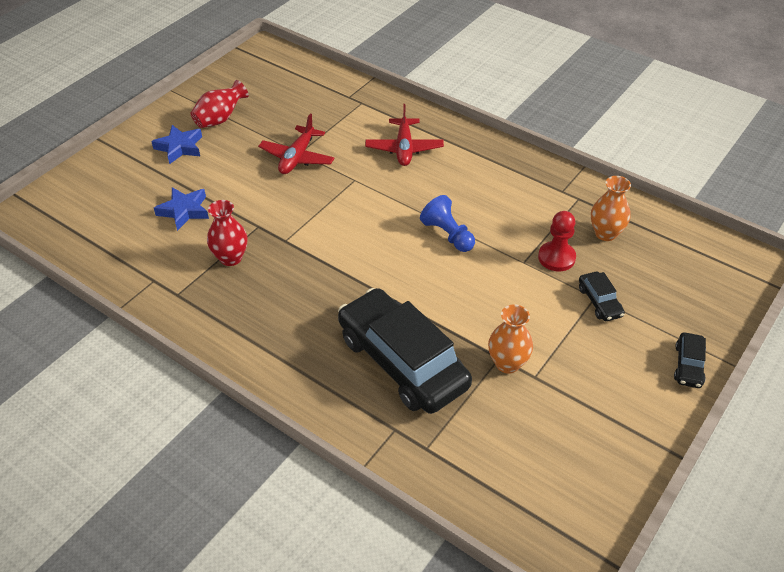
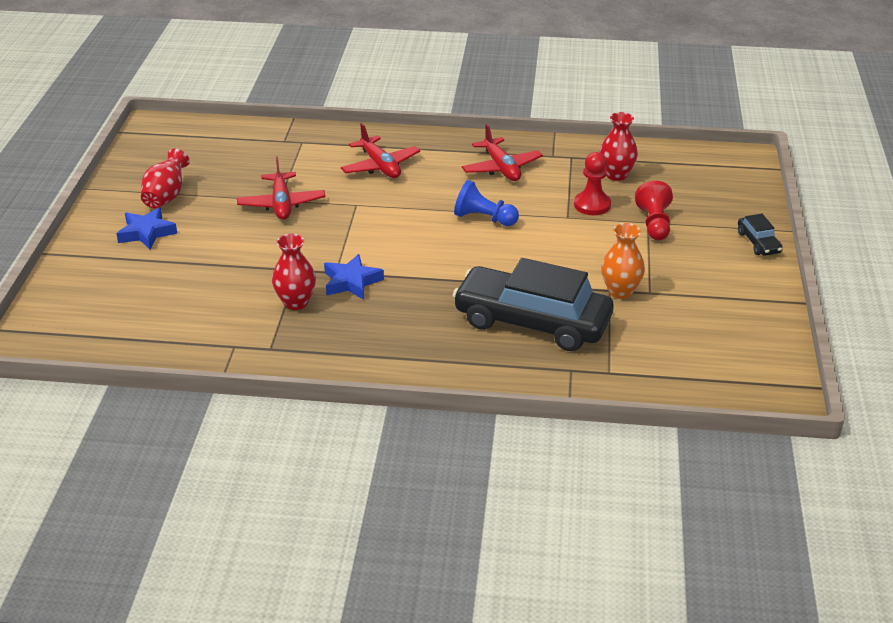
camera: 30 degrees left, 10 degrees down
blue star [154,187,209,231] -> blue star moved to [324,254,384,300]
black car [579,272,625,321] -> red pawn [635,181,673,240]
orange vase [591,176,631,241] -> red vase [600,112,638,181]
none -> red plane [462,124,543,181]

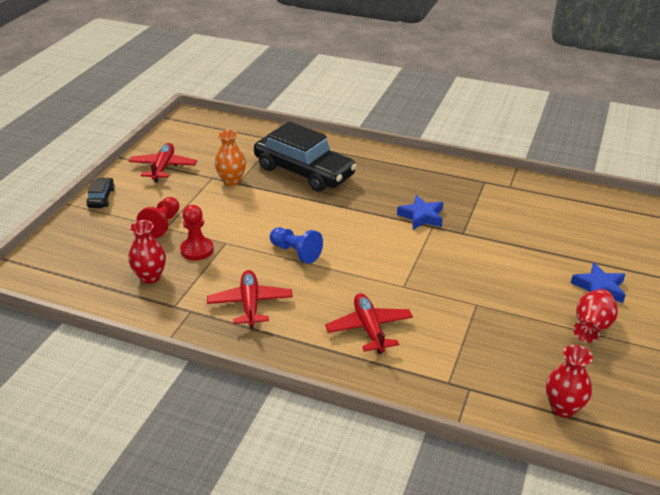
camera: 165 degrees left, 0 degrees up
red plane [237,156,325,220] -> red plane moved to [129,143,197,183]
red vase [272,234,316,310] -> red vase moved to [546,345,593,417]

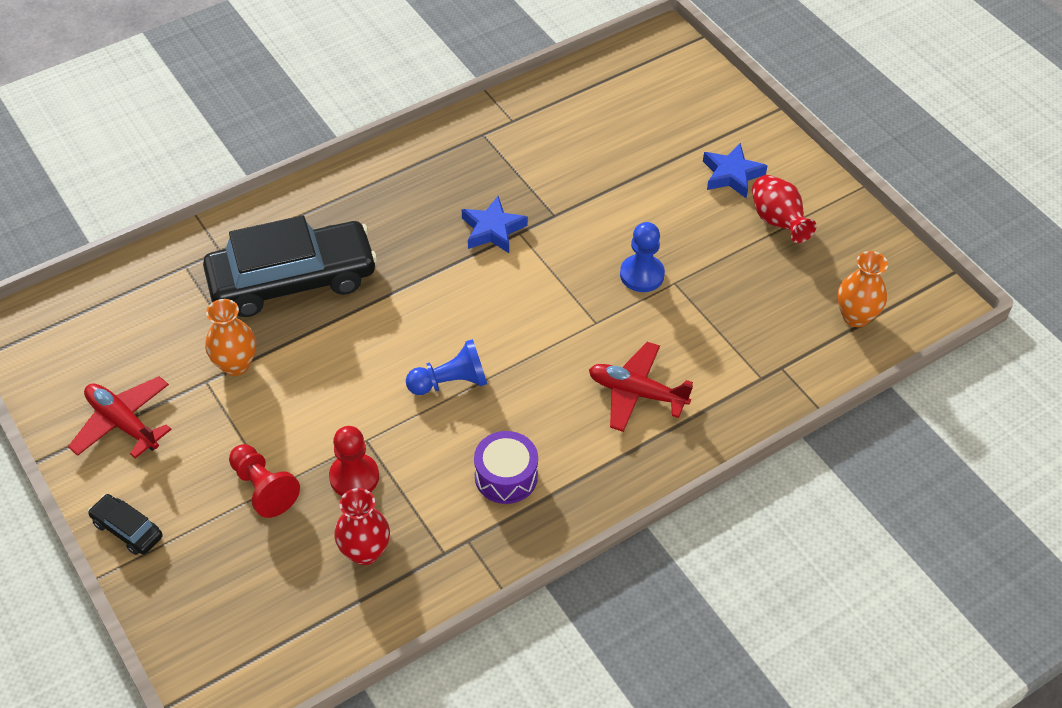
camera: 55 degrees left, 15 degrees up
red plane [207,270,293,328] -> purple drum [474,431,538,504]
red vase [546,345,593,417] -> orange vase [837,251,888,327]
none -> blue pawn [620,222,665,292]

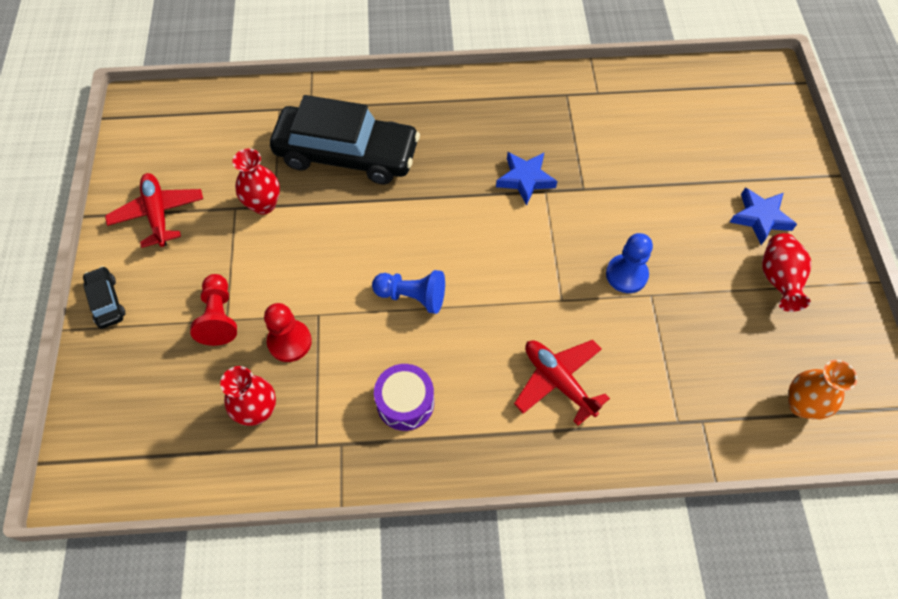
camera: 30 degrees right, 10 degrees up
orange vase [205,299,256,376] -> red vase [232,149,280,214]

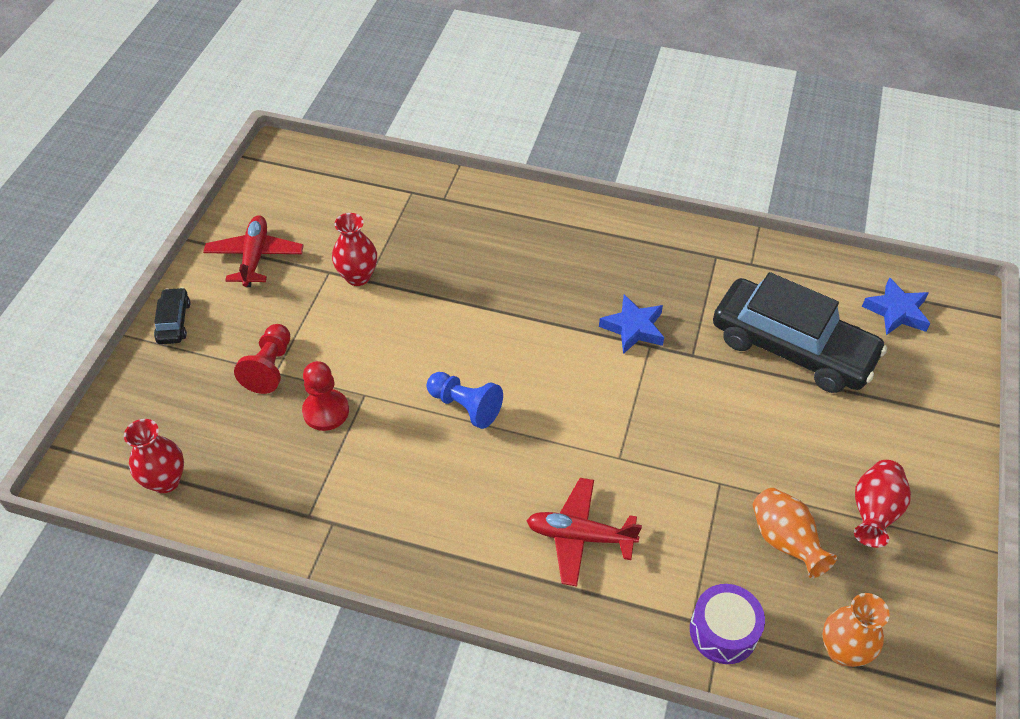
camera: 20 degrees right, 10 degrees down
red vase [220,366,276,426] -> red vase moved to [124,419,184,493]
black car [270,95,420,184] -> black car moved to [713,272,887,393]
purple drum [374,364,434,431] -> purple drum moved to [690,584,765,664]
red plane [514,340,610,426] -> red plane turned 60 degrees counterclockwise [526,478,642,587]
blue pawn [606,233,653,293] -> none
blue star [730,187,797,245] -> blue star moved to [862,278,930,335]
none -> orange vase [753,488,837,578]

